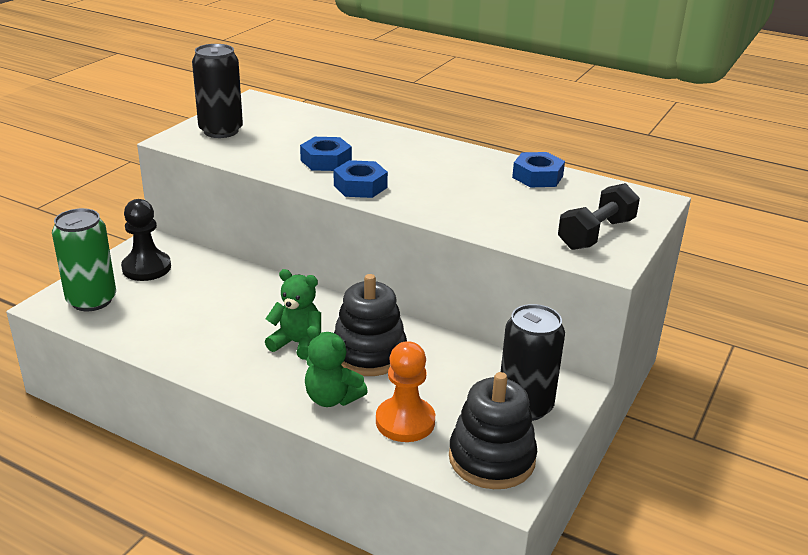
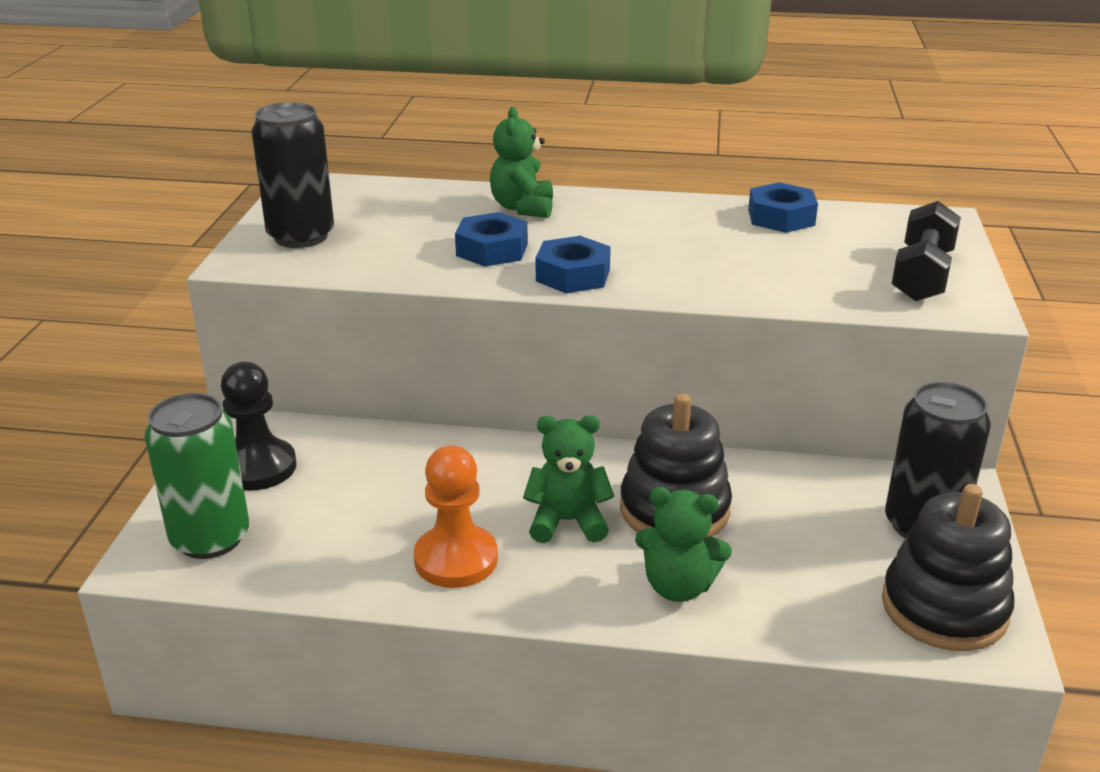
camera: 20 degrees left, 0 degrees up
orange pawn [376,341,435,442] -> orange pawn moved to [414,445,498,588]
none -> green teddy bear [490,107,553,218]

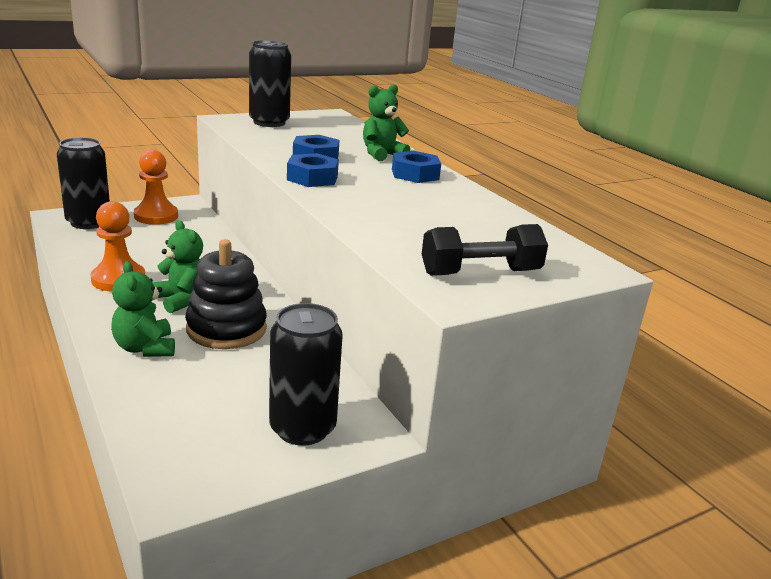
camera: 50 degrees right, 5 degrees down
green can [144,393,249,559] -> black can [57,137,110,229]
black pawn [221,362,297,491] -> orange pawn [134,150,178,225]
blue nut [748,182,818,233] -> blue nut moved to [392,151,441,183]
black stacking toy [882,484,1014,651] -> none

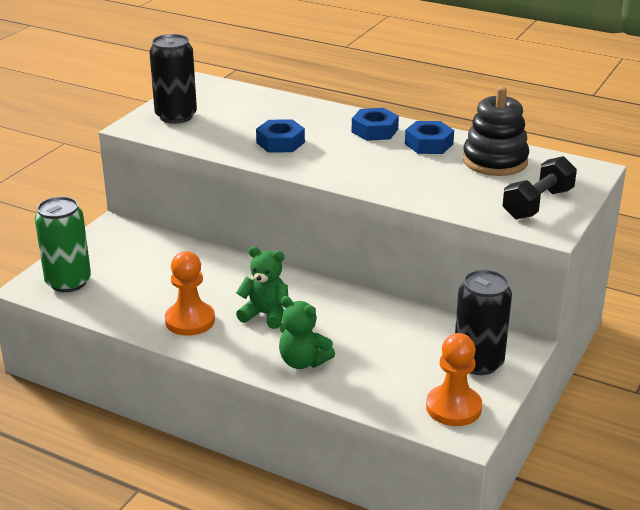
camera: 30 degrees left, 5 degrees up
black can [57,137,110,229] -> green can [35,196,91,292]
orange pawn [134,150,178,225] -> orange pawn moved to [426,333,482,426]
black stacking toy [185,239,267,349] -> black stacking toy moved to [463,87,529,176]
blue nut [287,153,339,187] -> blue nut moved to [405,121,454,154]
green teddy bear [363,84,410,161] -> none

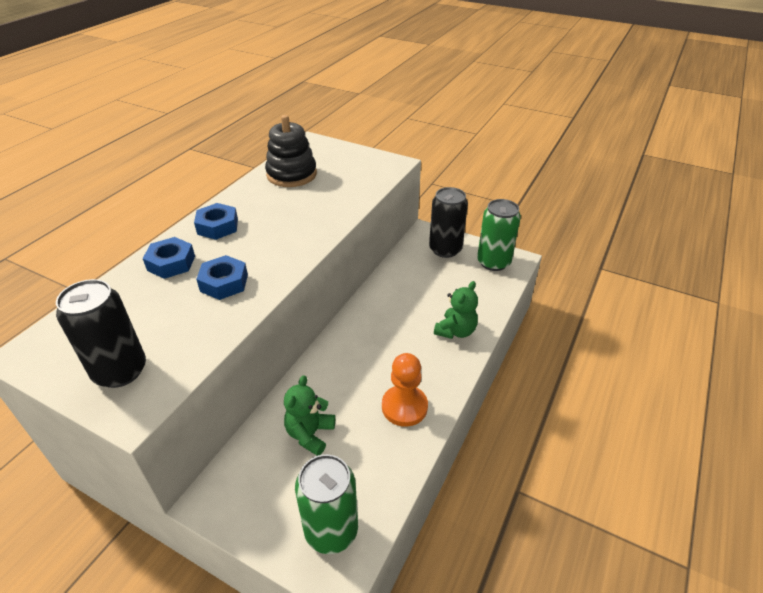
camera: 90 degrees left, 10 degrees up
green teddy bear [236,246,288,329] -> green teddy bear moved to [284,375,335,456]
blue nut [405,121,454,154] -> blue nut moved to [143,237,195,279]
orange pawn [426,333,482,426] -> green can [477,199,521,271]
black dumbbell [503,156,577,219] -> none

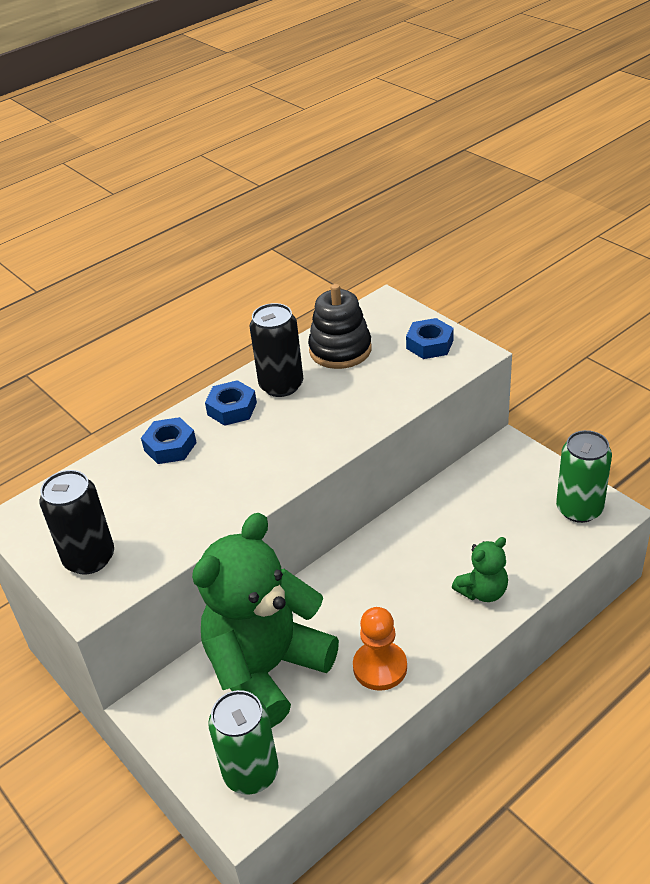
camera: 25 degrees right, 0 degrees up
blue nut [196,255,248,300] -> blue nut moved to [406,318,454,359]
green teddy bear [284,375,335,456] -> green teddy bear [192,513,339,728], size x2.29
black can [429,187,468,258] -> black can moved to [250,303,303,397]

